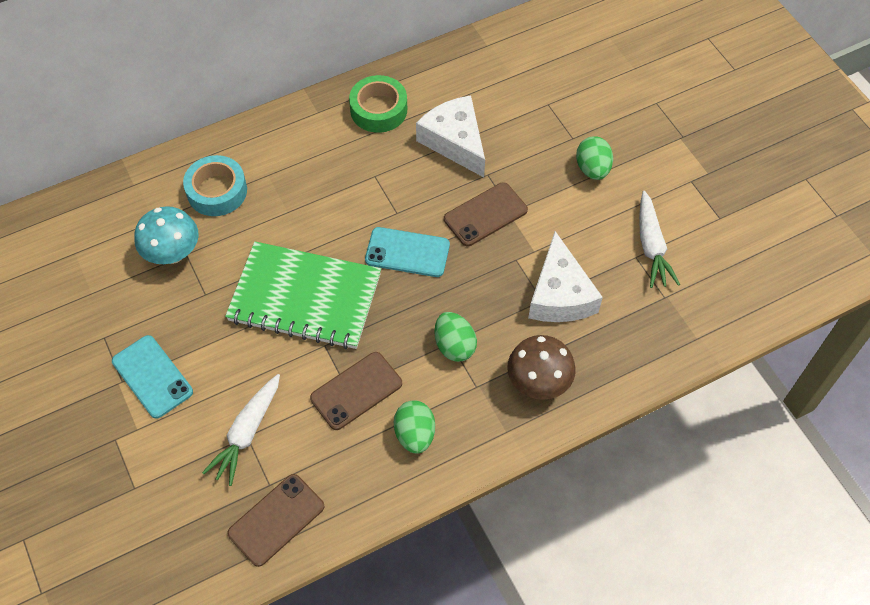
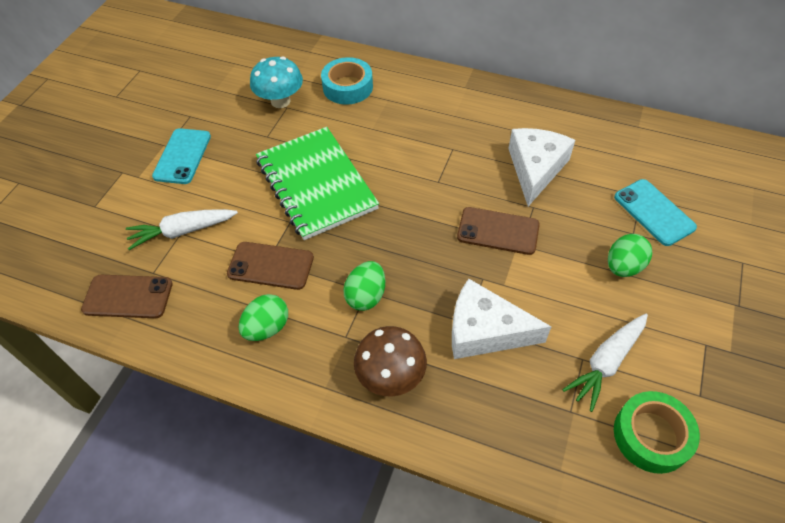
camera: 50 degrees right, 5 degrees down
green tape [349,75,407,133] -> green tape moved to [614,391,700,474]
turquoise phone [365,227,450,277] -> turquoise phone moved to [614,179,697,246]
white cheese [528,231,603,322] -> white cheese turned 60 degrees clockwise [452,279,552,359]

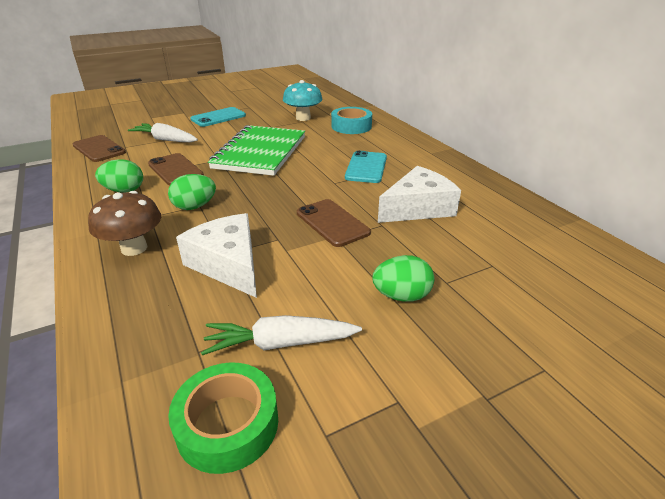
camera: 40 degrees right, 20 degrees down
turquoise phone [614,179,697,246] -> turquoise phone moved to [345,150,387,183]

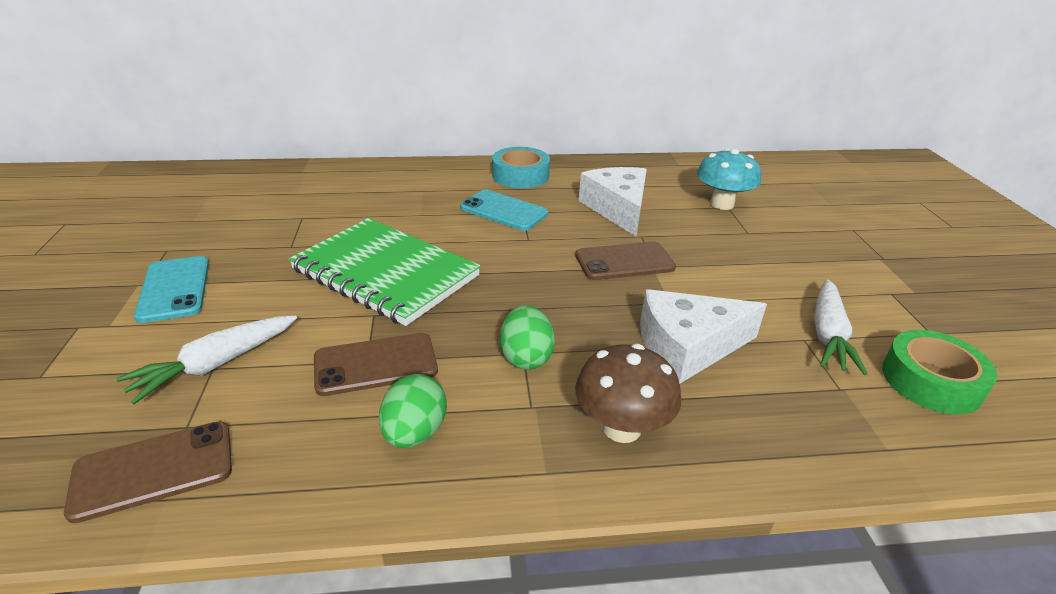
camera: 70 degrees left, 0 degrees up
turquoise mushroom [283,80,322,121] -> turquoise mushroom moved to [697,149,761,210]
turquoise tape [331,107,372,134] -> turquoise tape moved to [492,147,550,188]
green egg [372,255,434,302] -> none

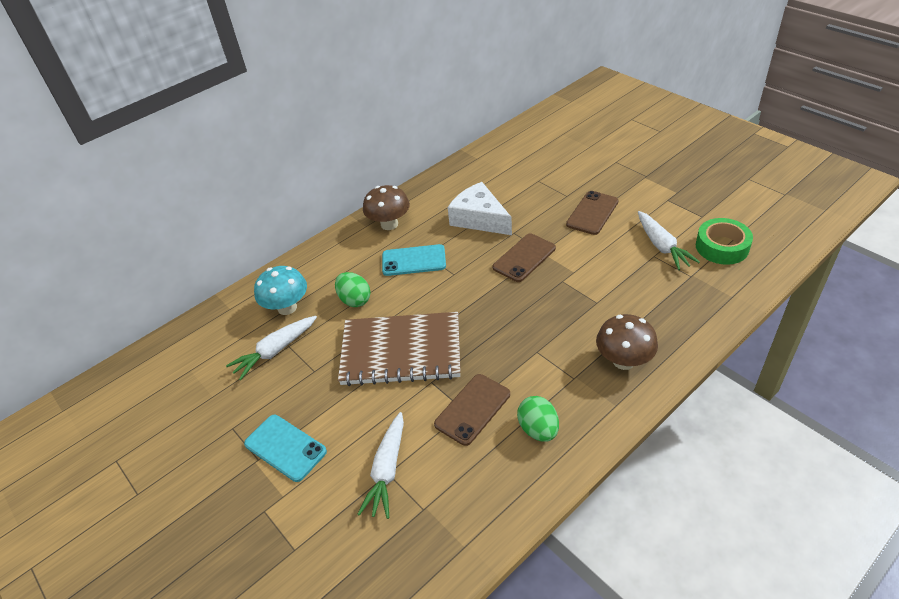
camera: 30 degrees left, 10 degrees up
brown phone [64,421,232,523] -> brown phone moved to [566,191,619,235]
green notebook [289,218,481,326] -> brown notebook [338,312,461,386]
turquoise tape [492,147,550,188] -> brown mushroom [363,185,410,230]
green egg [500,305,555,370] -> green egg moved to [335,272,371,307]
white cheese [640,289,767,384] -> none
turquoise mushroom [697,149,761,210] -> turquoise mushroom moved to [254,266,307,315]
none -> white carrot [226,316,317,381]

